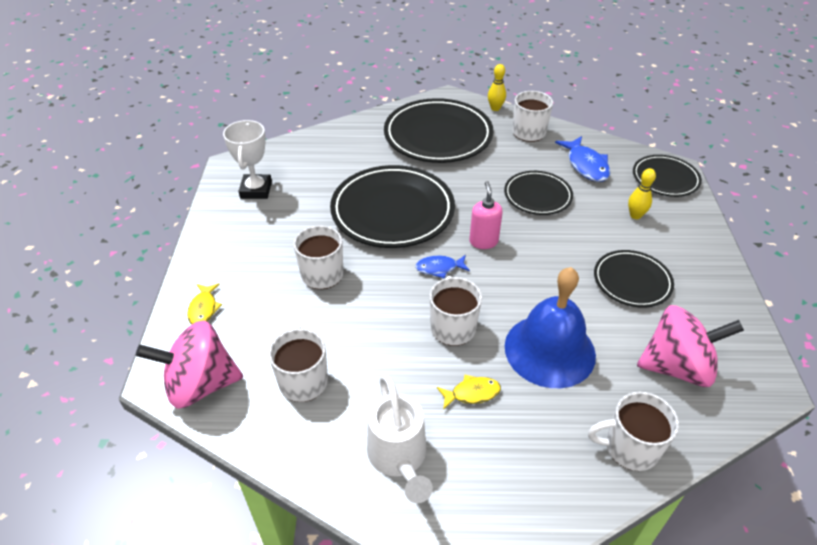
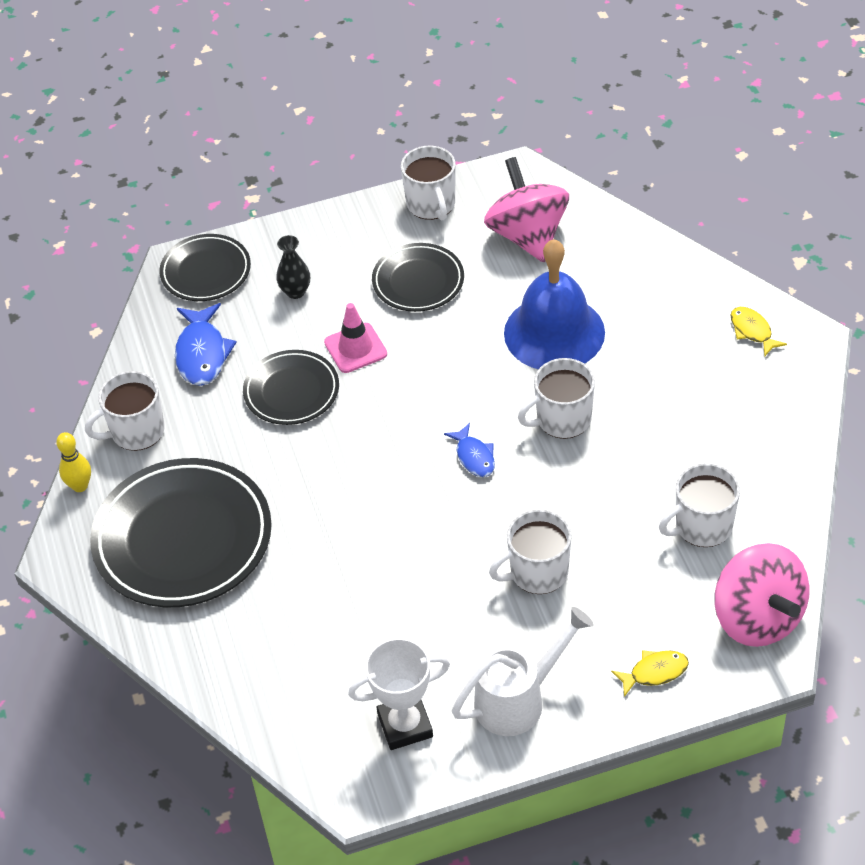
camera: 105 degrees left, 5 degrees up
black plate [330,165,455,248] -> none
white watering can [367,375,433,503] -> white watering can moved to [452,607,594,736]
yellow fish [437,375,501,410] -> yellow fish moved to [730,307,787,356]
pink soap dispenser [469,181,503,249] -> none
blue fish [555,136,610,182] -> blue fish turned 120 degrees clockwise [175,303,237,386]
white mug [588,392,679,471] -> white mug moved to [401,146,456,220]
yellow bowling pin [628,168,656,219] -> black vase [276,235,310,299]
none -> pink traffic cone [324,303,387,373]

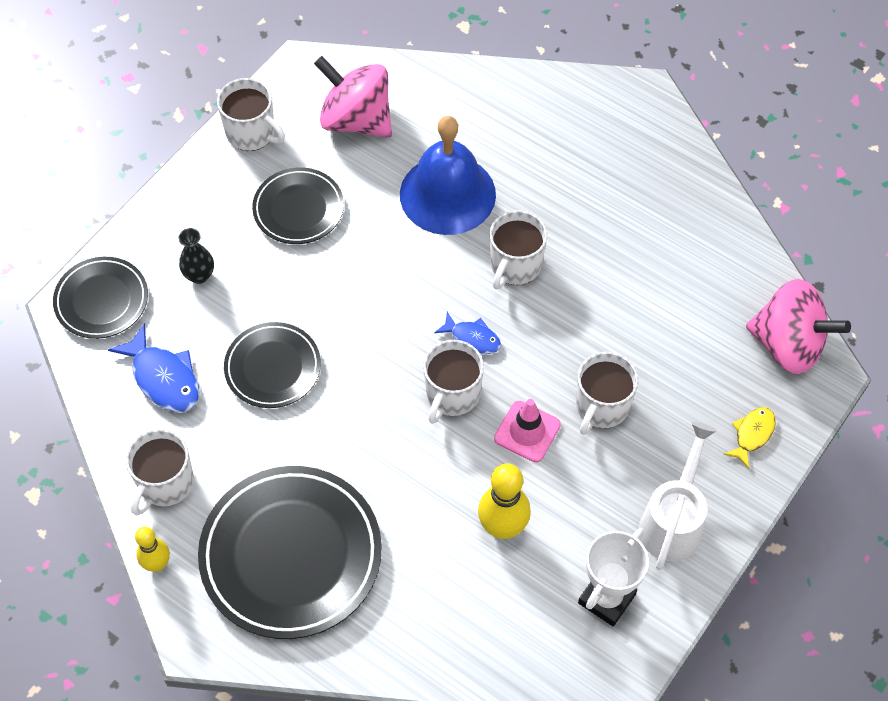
camera: 40 degrees left, 10 degrees up
pink traffic cone [324,303,387,373] -> pink traffic cone moved to [494,399,561,462]
white mug [659,463,740,547] -> white mug moved to [423,340,484,424]
yellow fish [730,307,787,356] -> none
none -> yellow bowling pin [478,463,531,539]

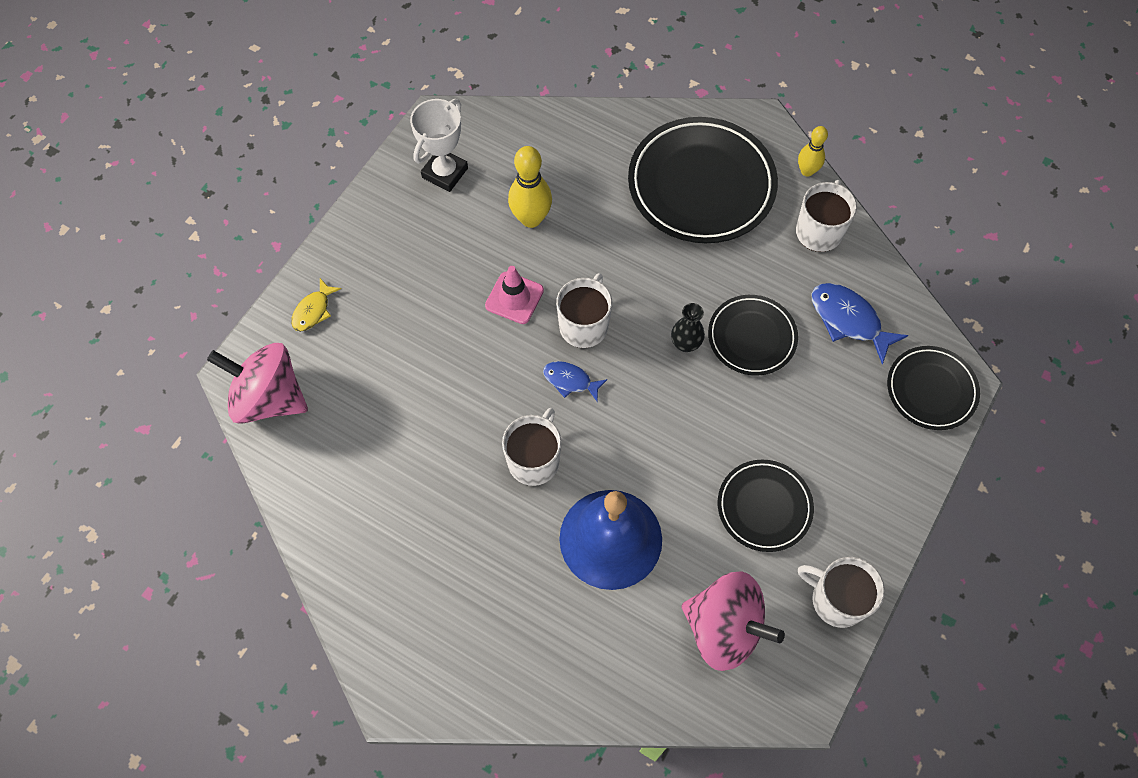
camera: 175 degrees right, 5 degrees up
black vase [178,228,214,284] -> black vase moved to [671,303,705,352]
white mug [576,352,639,435] -> none
white watering can [639,422,717,570] -> none

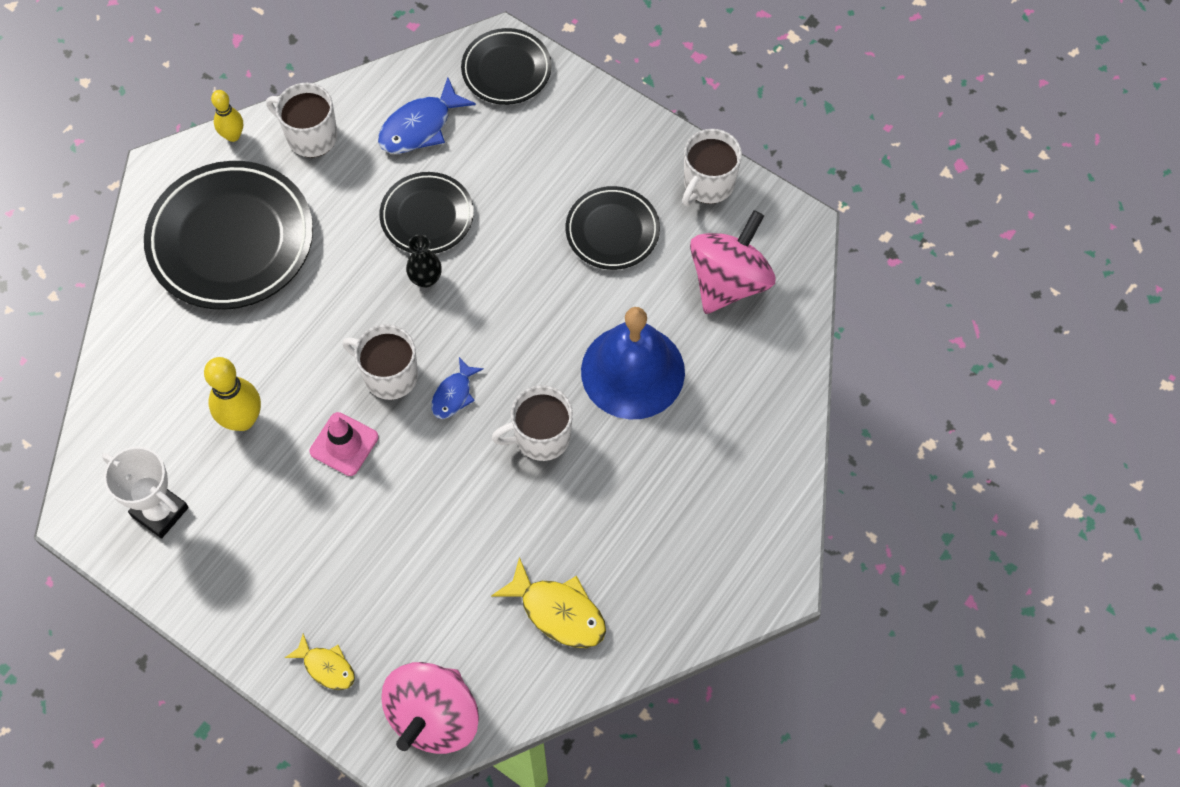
camera: 85 degrees left, 0 degrees up
white mug [502,408,562,486] -> white mug turned 45 degrees counterclockwise [492,385,573,461]
none -> yellow fish [491,557,606,648]

